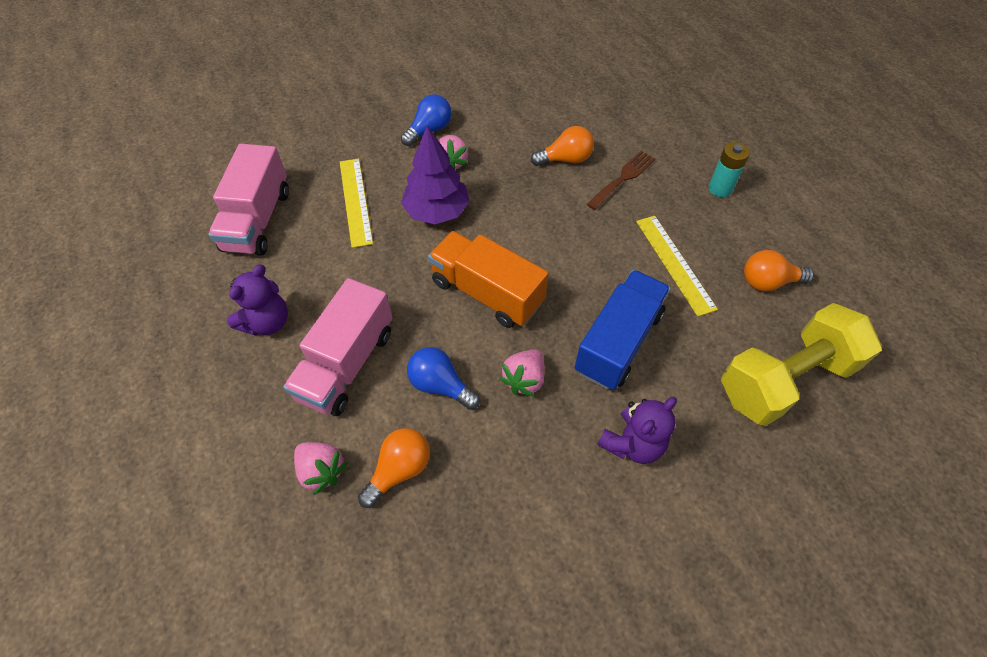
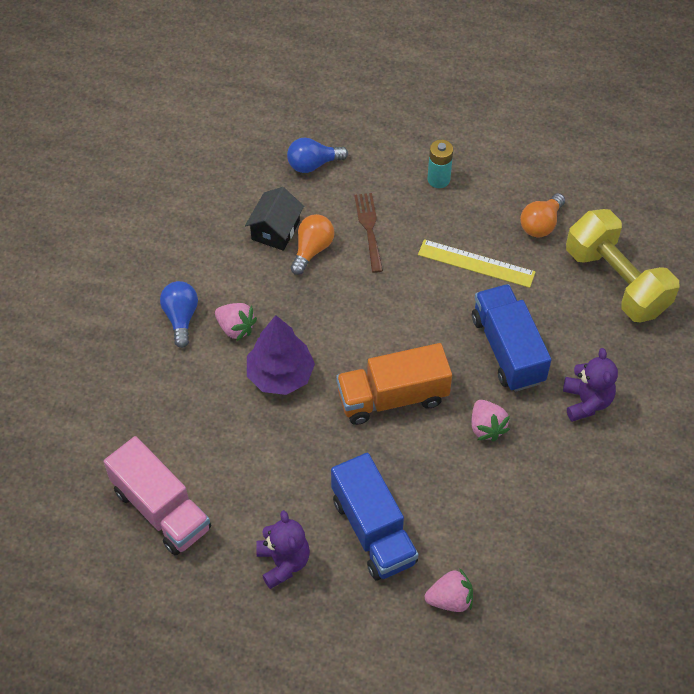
camera: 50 degrees left, 0 degrees up
pink truck [283,278,393,416] -> blue truck [331,453,419,580]
yellow ruler [340,158,373,248] -> none
orange light bulb [358,428,430,508] -> none
blue light bulb [407,347,480,410] -> blue light bulb moved to [287,138,348,173]
yellow dumbbell [721,303,882,426] -> yellow dumbbell turned 45 degrees counterclockwise [566,209,679,323]
none -> black house [245,187,304,251]

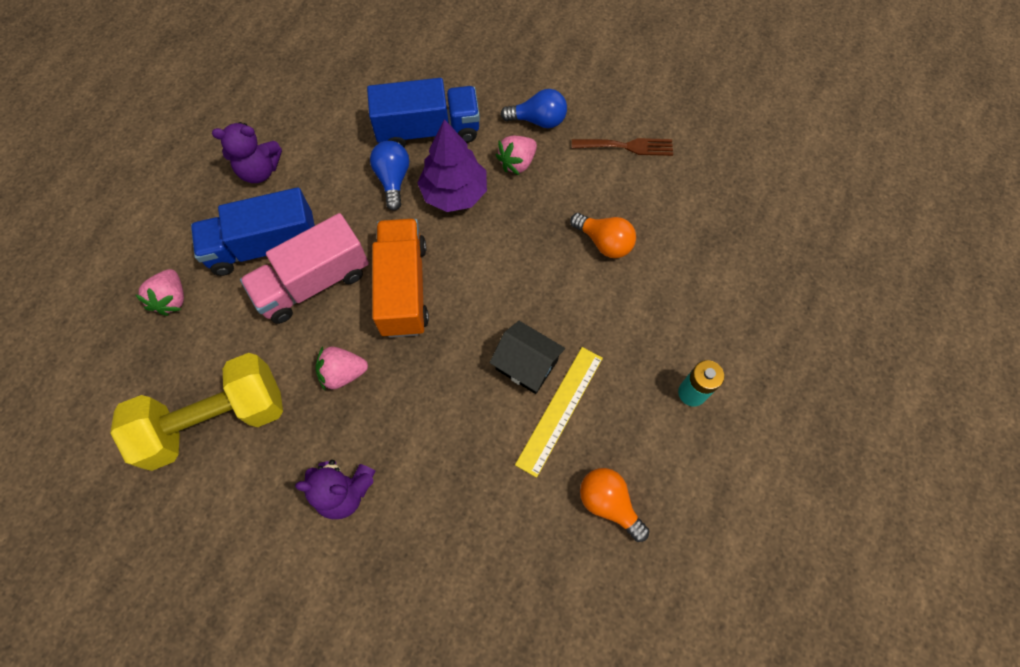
camera: 100 degrees right, 10 degrees up
pink truck [104,436,211,556] -> pink truck moved to [240,213,369,324]
black house [245,187,304,251] -> black house moved to [490,321,565,394]
blue light bulb [287,138,348,173] -> blue light bulb moved to [370,141,409,211]
brown fork [354,193,383,273] -> brown fork moved to [572,138,673,156]
blue truck [472,284,551,392] -> blue truck moved to [367,78,480,147]
yellow dumbbell [566,209,679,323] -> yellow dumbbell moved to [110,353,283,471]

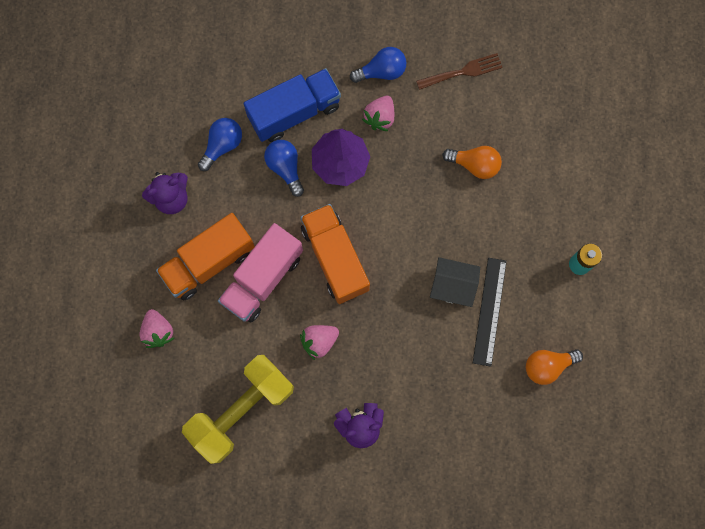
camera: 20 degrees left, 10 degrees up
blue truck [191,187,315,276] -> orange truck [156,213,255,300]
yellow ruler [515,347,603,478] -> black ruler [473,258,507,367]
orange light bulb [580,468,649,542] -> orange light bulb turned 45 degrees counterclockwise [526,349,583,385]
none -> blue light bulb [198,118,242,171]

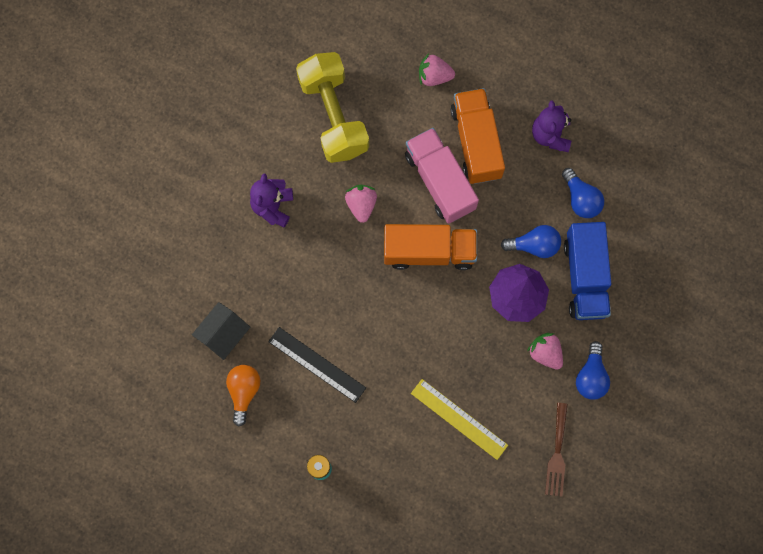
camera: 115 degrees right, 0 degrees up
black house [430,257,480,307] -> black house moved to [192,302,250,360]
orange light bulb [442,146,502,179] -> yellow ruler [411,379,508,460]

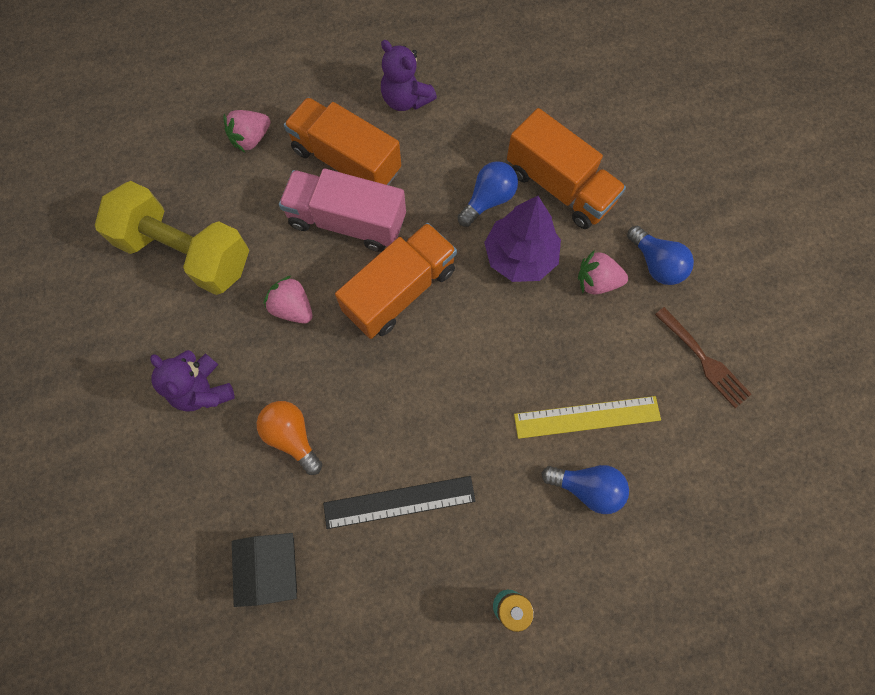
camera: 45 degrees left, 5 degrees down
orange light bulb [226,365,260,426] -> orange light bulb moved to [257,401,322,475]
blue light bulb [562,168,604,218] -> blue light bulb moved to [542,465,629,514]
blue truck [564,222,611,320] -> orange truck [507,108,626,229]

